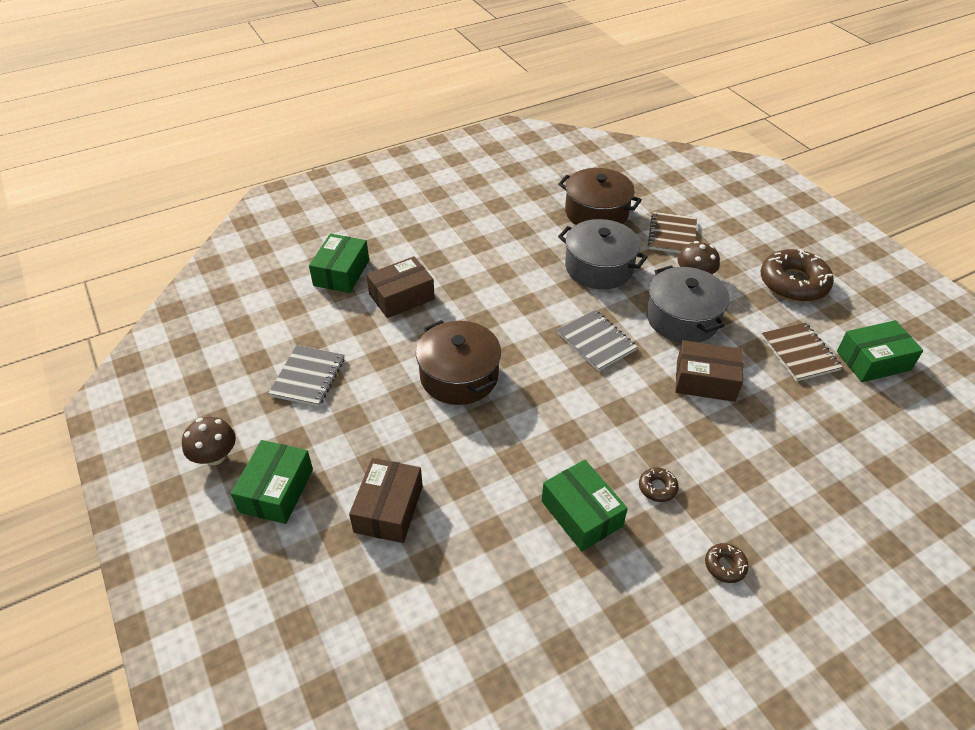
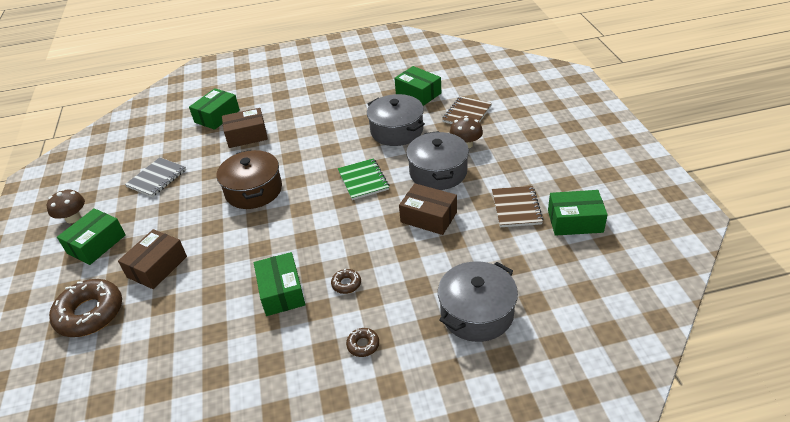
camera: 20 degrees right, 5 degrees down
grey notebook [557,310,637,371] -> green notebook [338,158,389,200]
brown pot [558,168,642,225] -> green box [394,66,441,106]
brown donut [761,249,834,302] -> brown donut moved to [49,279,122,337]
none -> grey pot [438,261,518,342]

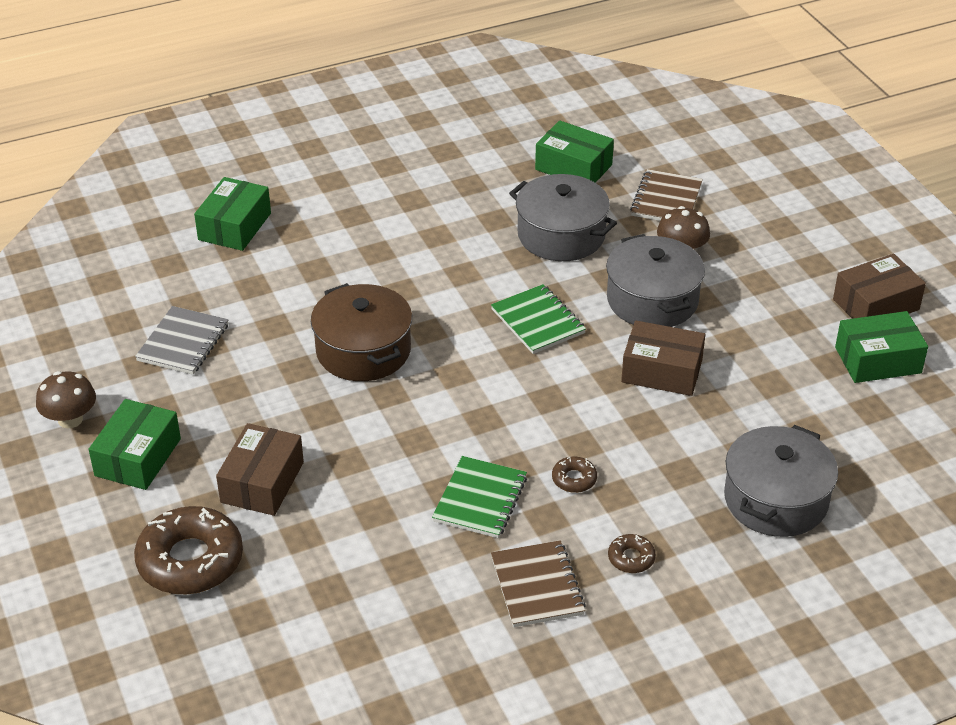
camera: 15 degrees left, 0 degrees up
brown box [222,108,268,148] -> brown box moved to [833,253,926,319]
green box [254,252,305,316] -> green notebook [432,456,527,538]
brown notebook [492,186,544,227] -> brown notebook moved to [491,540,586,627]

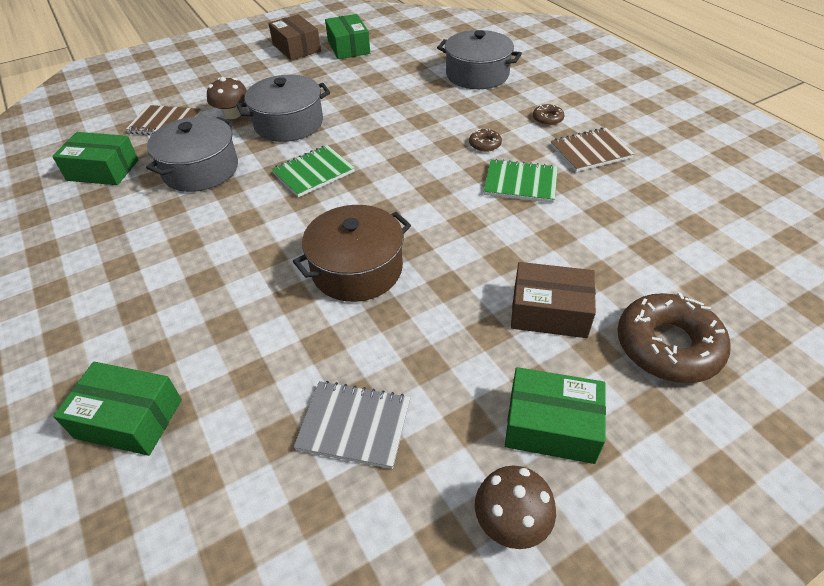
camera: 95 degrees left, 5 degrees up
green box [535,120,614,183] -> green box turned 75 degrees clockwise [52,132,139,185]
brown box [621,320,705,396] -> none

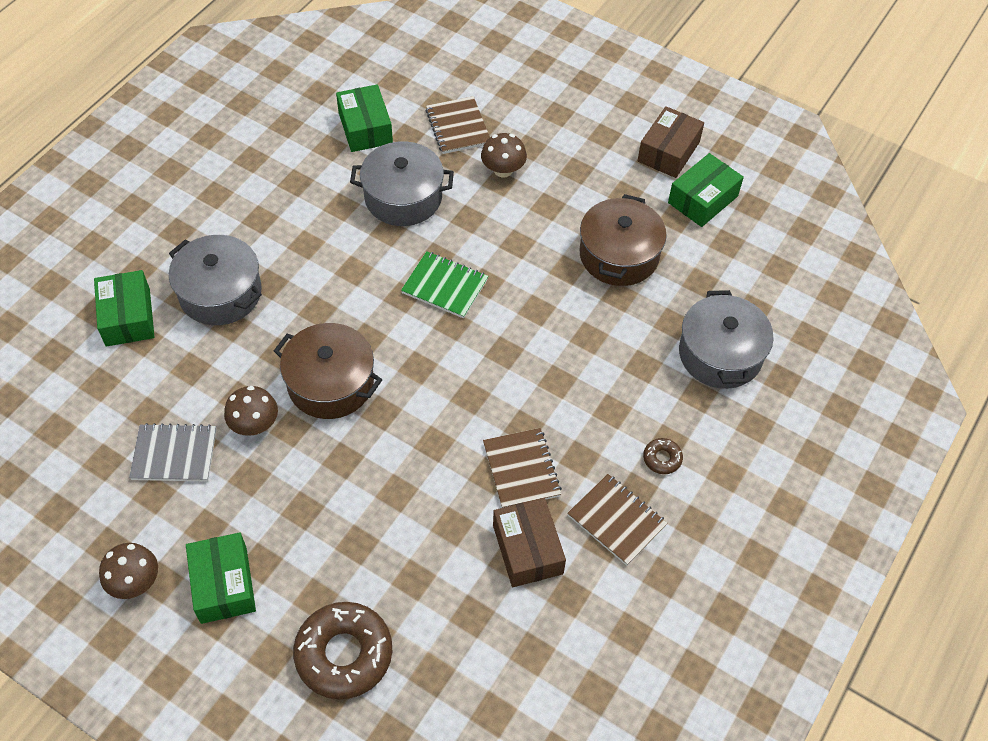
camera: 60 degrees right, 10 degrees up
grey pot [236,75,330,142] -> grey pot moved to [169,235,262,325]
grey notebook [294,381,411,469] -> grey notebook turned 75 degrees counterclockwise [129,423,216,482]
brown donut [469,128,502,152] -> none
green notebook [484,159,558,203] -> brown notebook [483,428,562,508]
brown box [511,262,596,338] -> brown box moved to [493,498,566,587]
none -> brown mushroom [224,386,278,436]
none -> brown pot [580,194,667,286]

